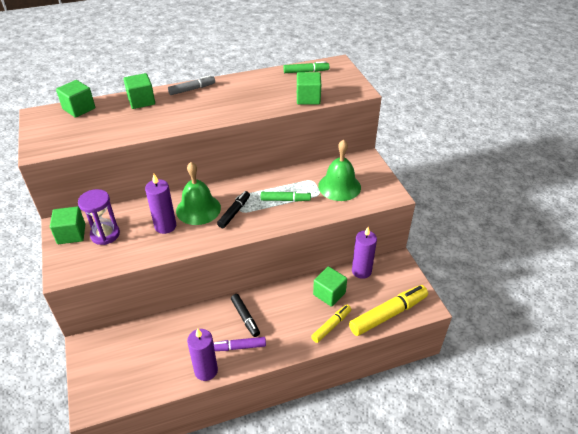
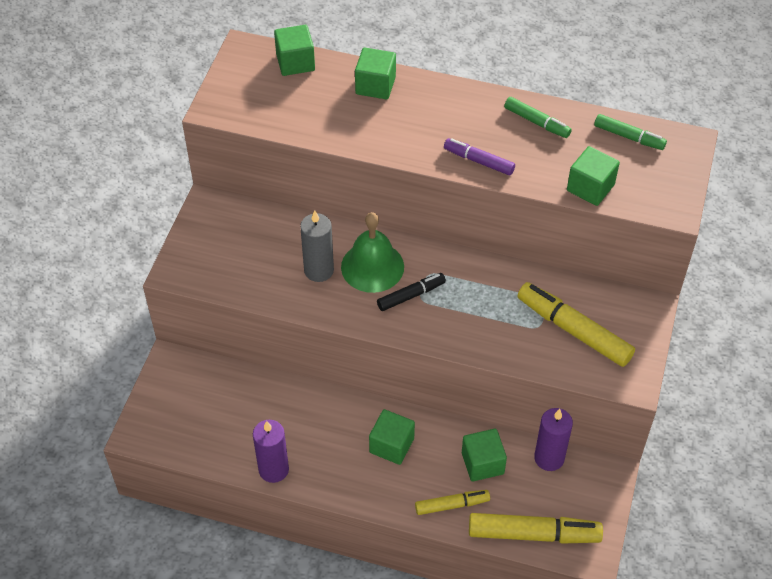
camera: 35 degrees right, 10 degrees up
green cube [50,206,85,244] -> green cube moved to [369,409,415,465]
purple hourglass [78,189,120,245] -> none
purple candle [145,174,176,234] -> grey candle [300,211,334,282]
grey marker [168,75,215,95] -> none
purple marker [213,337,266,351] -> purple marker moved to [444,138,515,176]
black marker [231,294,260,337] -> none
green marker [261,192,311,202] -> green marker moved to [504,97,572,138]
green bell [318,140,361,201] -> yellow marker [518,282,635,367]

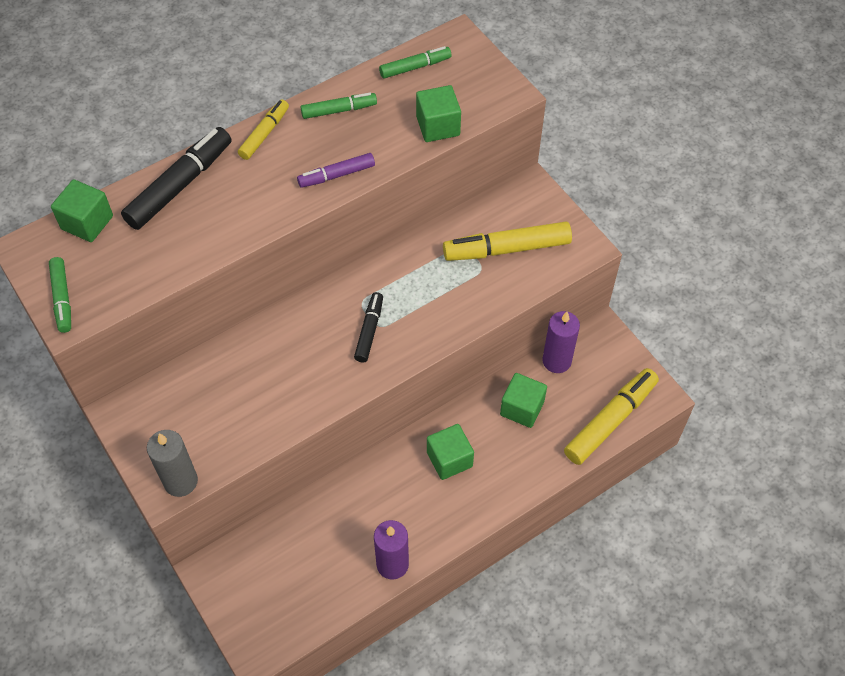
camera: 50 degrees left, 5 degrees up
grey candle [300,211,334,282] -> grey candle moved to [147,430,198,497]
green bell [341,212,404,293] -> none
green cube [355,47,396,99] -> black marker [121,127,231,230]
yellow marker [415,490,490,515] -> yellow marker moved to [238,100,289,160]
none -> green marker [49,257,71,333]

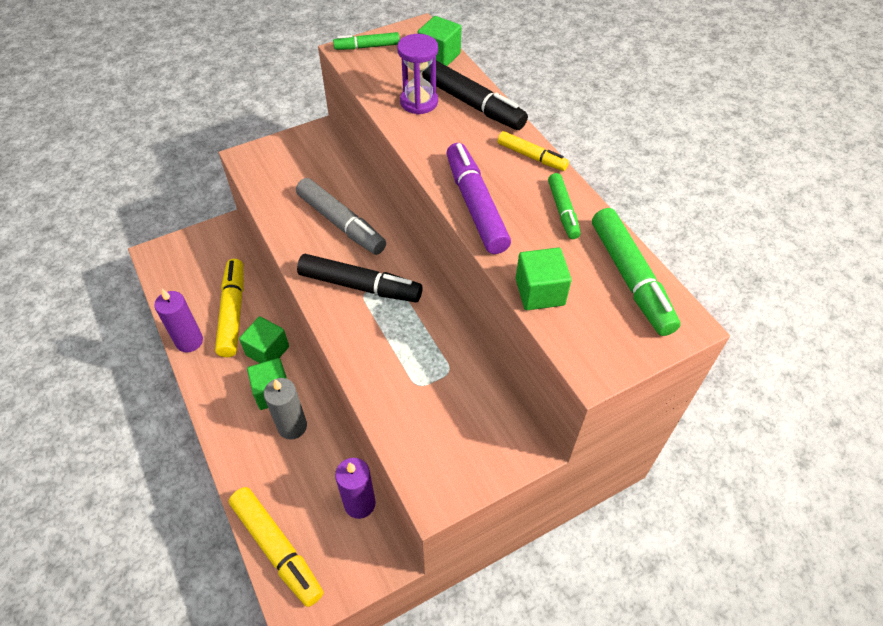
camera: 95 degrees right, 5 degrees down
grey candle [147,430,198,497] -> grey candle moved to [264,378,307,440]
purple marker [297,153,375,188] -> purple marker [446,143,511,254], size x1.73
black marker [354,292,383,363] -> black marker [297,254,422,302], size x1.73
green marker [379,46,451,79] -> green marker [592,208,681,336], size x1.73
yellow marker [443,222,572,261] -> yellow marker moved to [215,259,244,357]
green cube [500,373,547,428] -> green cube moved to [239,316,289,363]
none -> grey marker [296,178,386,255]
none -> purple hourglass [397,34,438,115]

